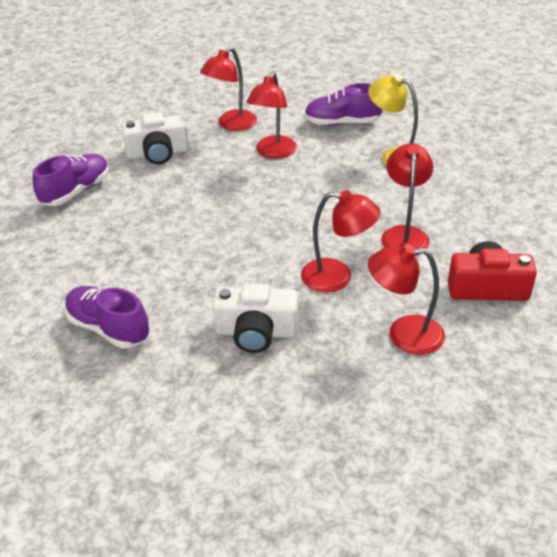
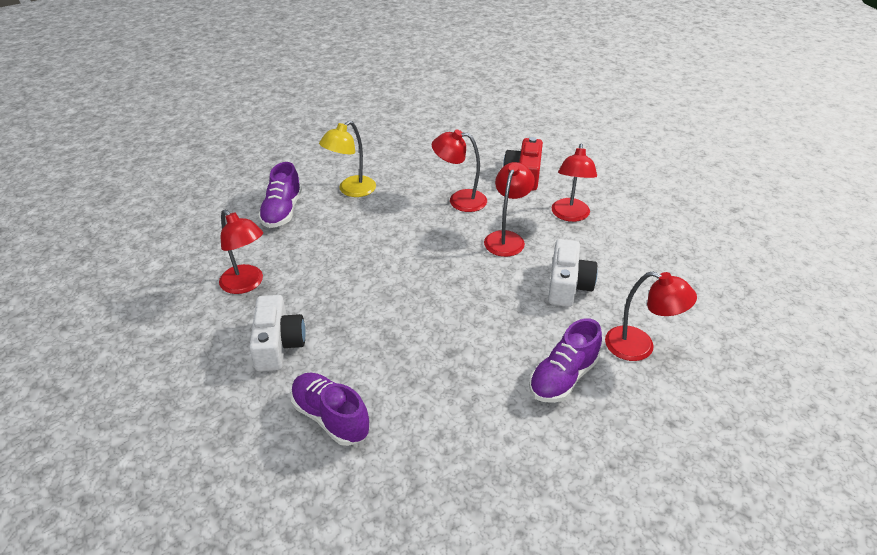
camera: 85 degrees left, 0 degrees up
red lamp [246,72,297,159] -> red lamp moved to [605,271,697,361]

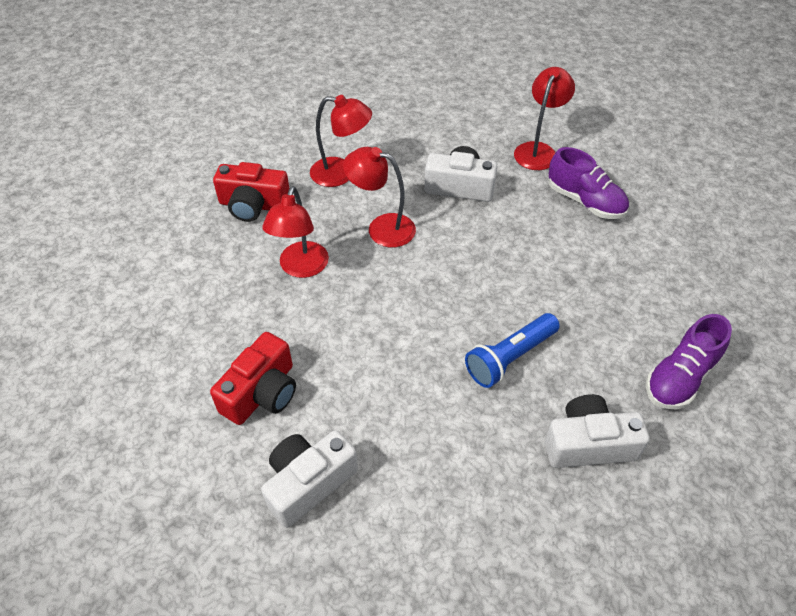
camera: 90 degrees left, 10 degrees up
red lamp [219,209,263,294] -> none
purple shoe [258,162,302,228] -> white camera [261,430,358,528]
yellow lamp [319,121,376,197] -> red camera [210,332,296,425]
none -> blue flashlight [465,313,560,388]

